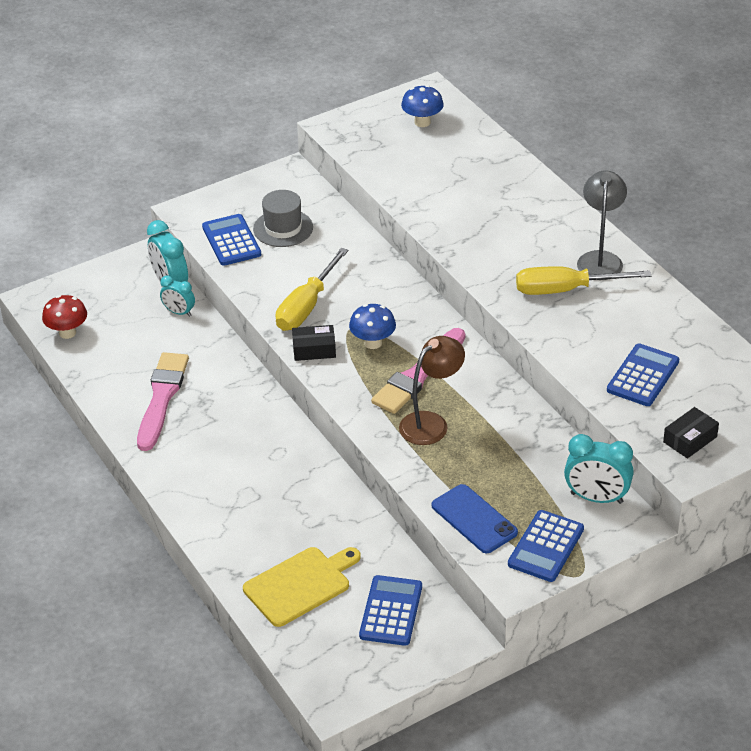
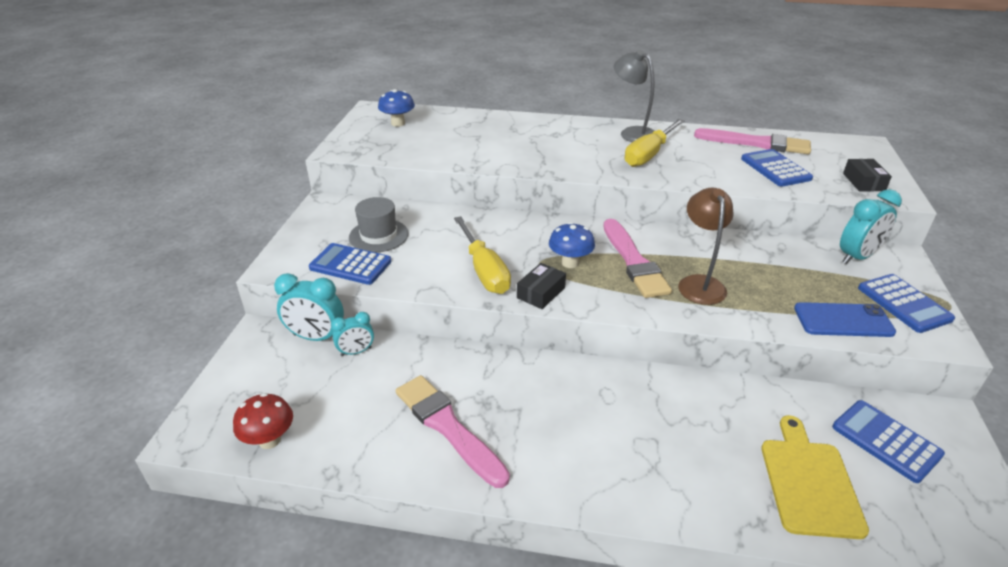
camera: 50 degrees left, 5 degrees down
none -> pink brush [694,128,811,154]

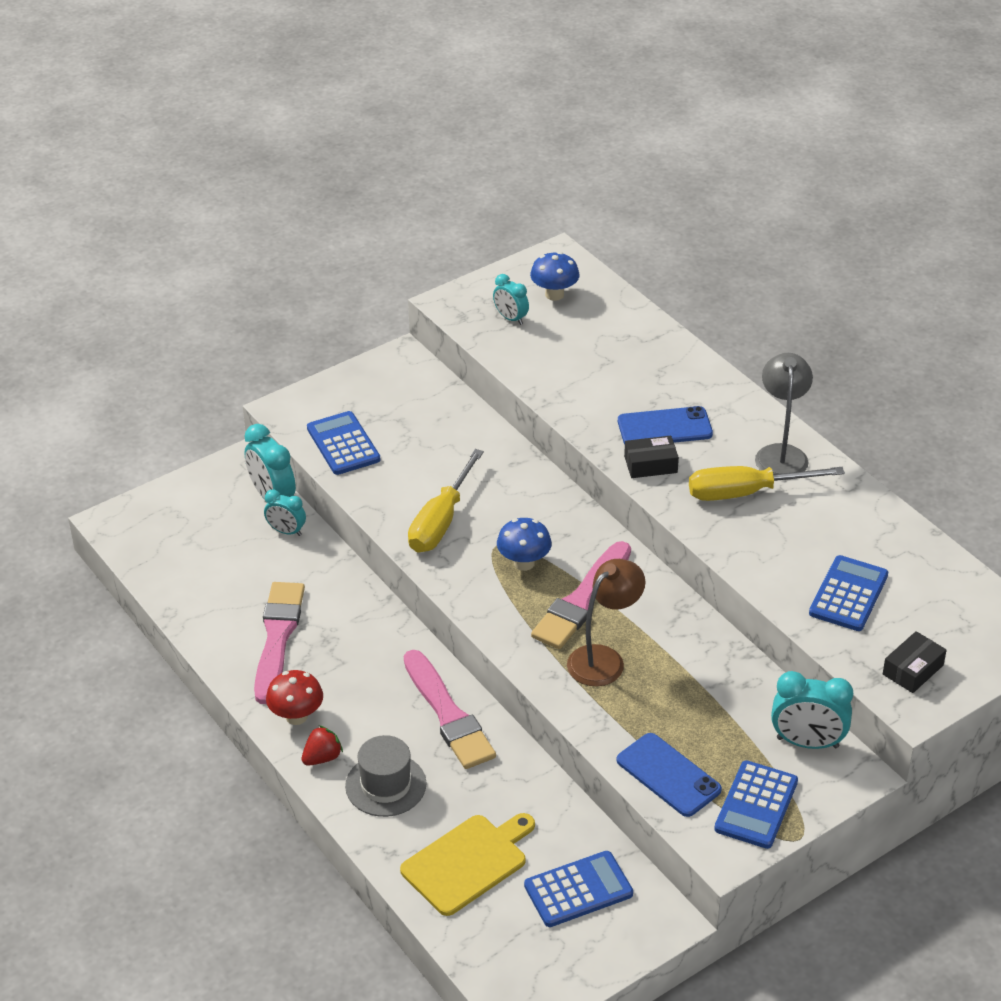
camera: 45 degrees right, 5 degrees up
red mushroom [233,393,293,449] -> red mushroom moved to [266,670,323,725]
grey hat [349,197,409,253] -> grey hat moved to [345,735,427,817]
black box [517,263,566,309] -> black box moved to [624,436,679,478]
pink brush [694,128,811,154] -> pink brush moved to [404,650,496,769]
blue calculator [832,400,945,483] -> blue calculator turned 60 degrees clockwise [524,851,633,927]
none -> red strawberry [302,725,343,766]
none -> turquoise clock [493,274,529,325]
none -> blue phone [618,406,713,444]

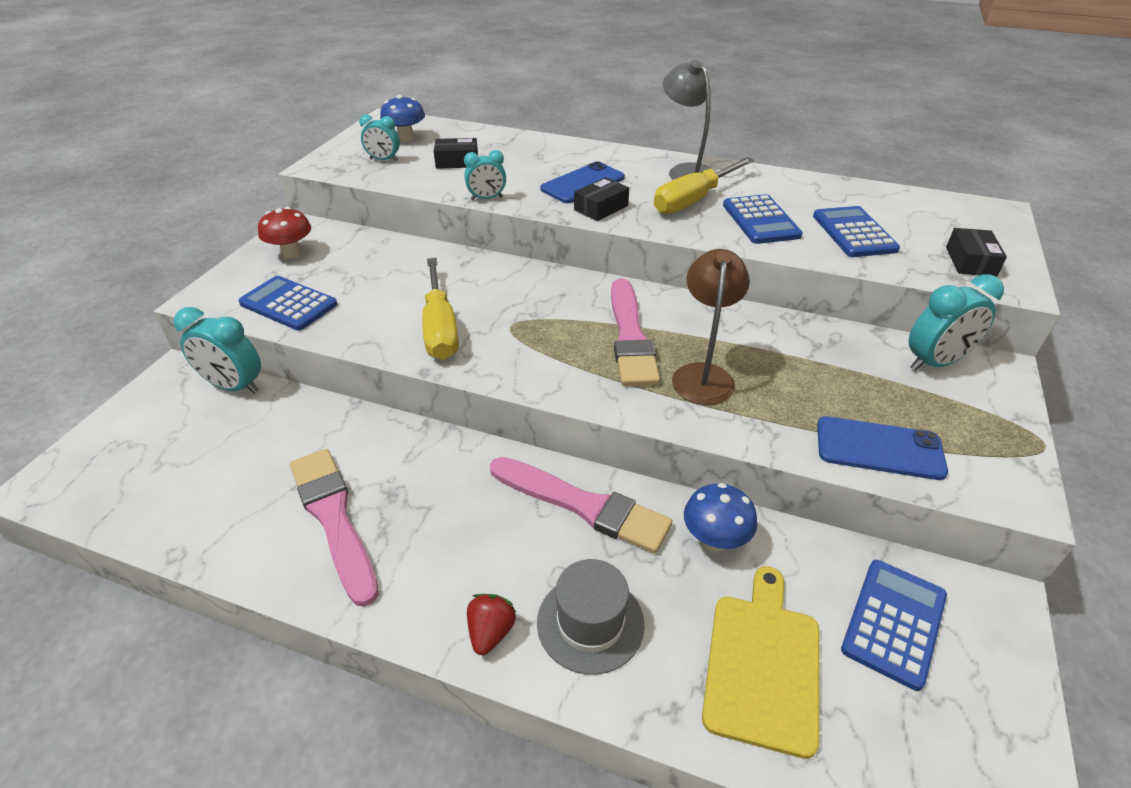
camera: 35 degrees left, 0 degrees up
turquoise clock [264,489,306,536] -> turquoise clock moved to [464,150,506,200]
red mushroom [266,670,323,725] -> red mushroom moved to [258,207,311,259]
blue mushroom [497,518,552,571] -> blue mushroom moved to [684,483,757,552]
blue calculator [714,760,798,849] -> blue calculator moved to [723,194,803,244]
none -> black box [434,138,478,169]

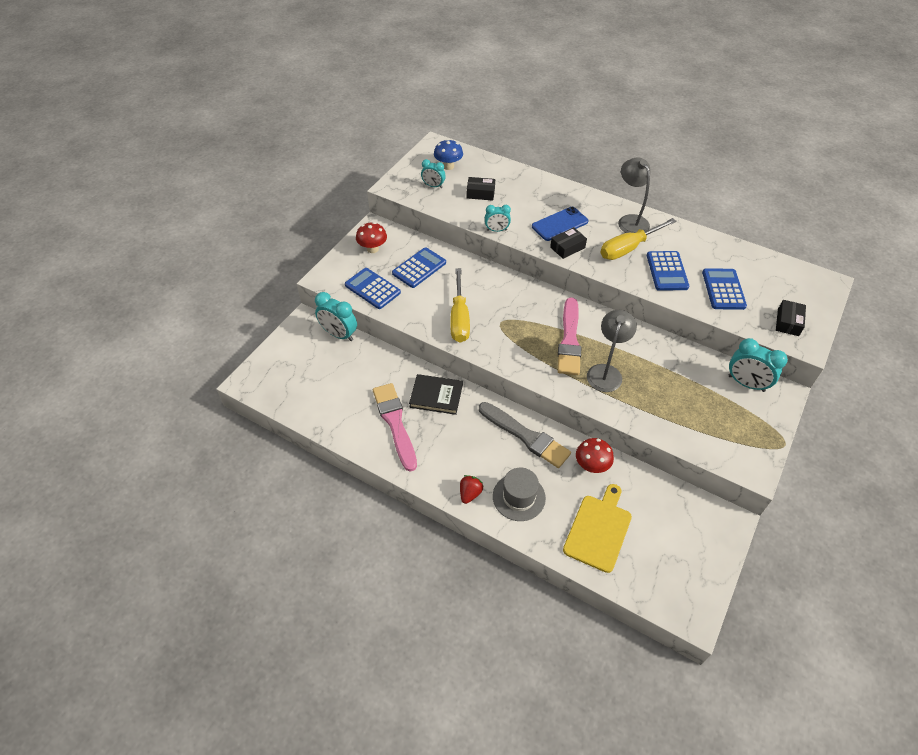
camera: 10 degrees right, 10 degrees up
pink brush [490,457,672,554] -> grey brush [479,402,571,468]
brown lamp [672,249,750,405] -> grey lamp [587,310,637,392]
blue mushroom [684,483,757,552] -> red mushroom [576,438,614,473]
blue phone [817,416,948,480] -> none
blue calculator [841,560,947,691] -> blue calculator moved to [392,247,446,288]
turquoise clock [908,274,1004,371] -> turquoise clock turned 45 degrees clockwise [729,338,788,392]
none -> black book [409,374,463,415]

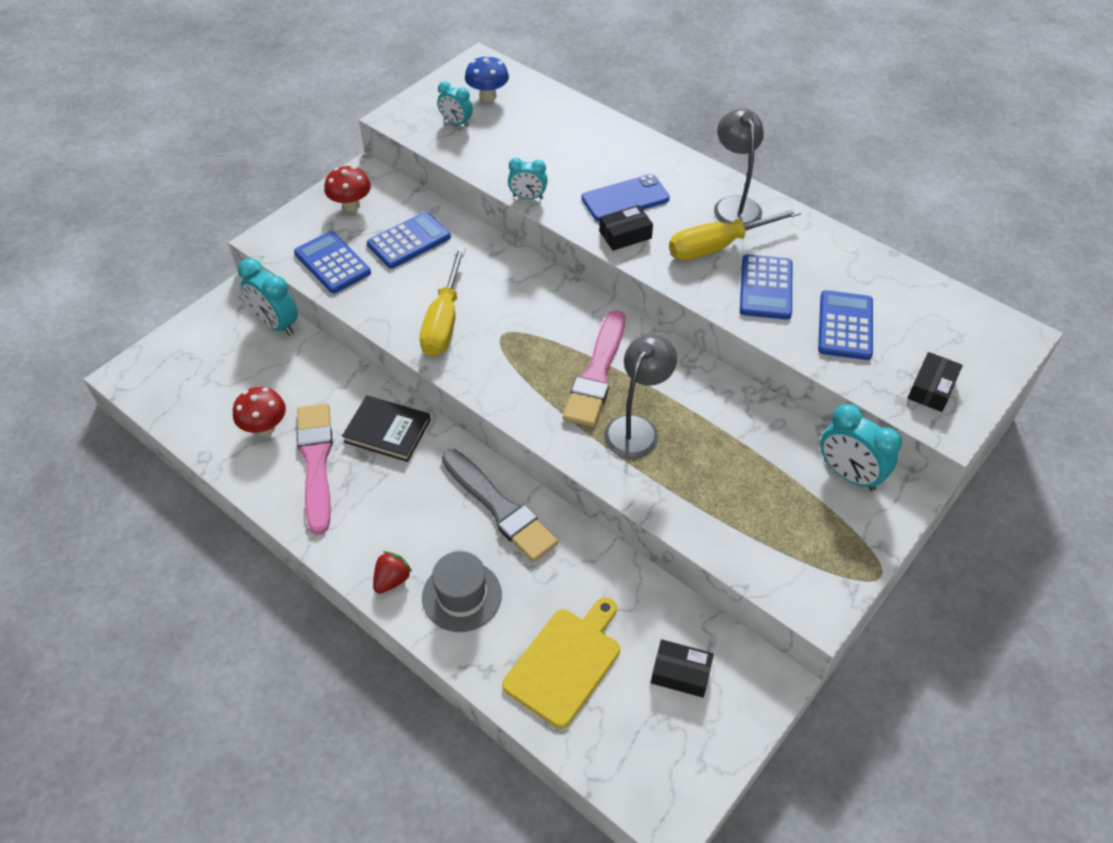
camera: 10 degrees right, 0 degrees up
black box [467,177,495,201] -> black box moved to [651,639,714,698]
red mushroom [576,438,614,473] -> red mushroom moved to [233,387,286,436]

